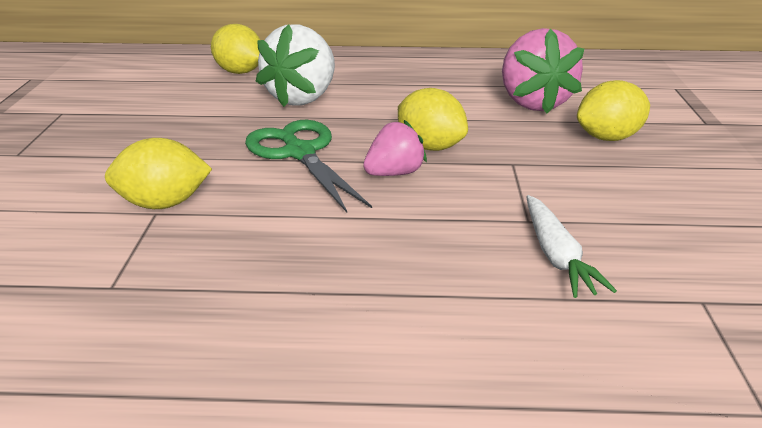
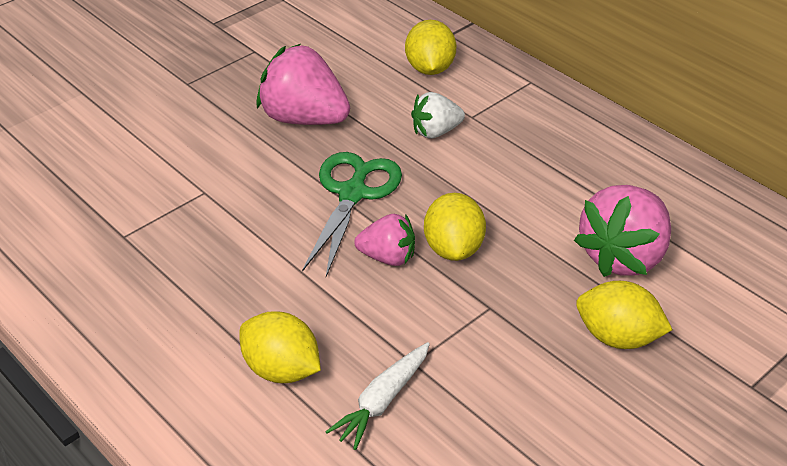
camera: 45 degrees right, 10 degrees up
yellow lemon [105,138,212,209] -> yellow lemon moved to [239,311,321,383]
white strawberry [255,24,335,107] -> white strawberry [411,92,465,139], size x0.57
none -> pink strawberry [256,44,350,125]

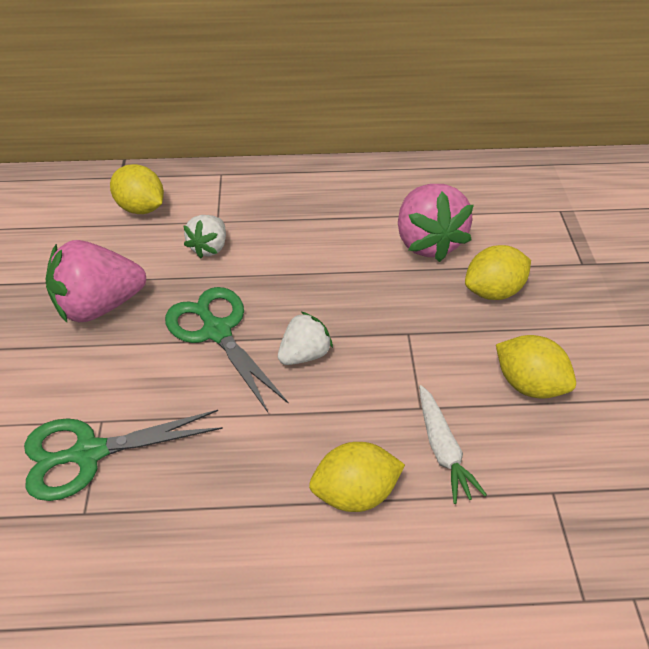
camera: 50 degrees left, 5 degrees up
pink strawberry [354,214,415,266] -> white strawberry [278,312,333,365]
yellow lemon [424,193,486,261] -> yellow lemon moved to [496,335,576,399]
none -> green scissors [24,410,223,501]

